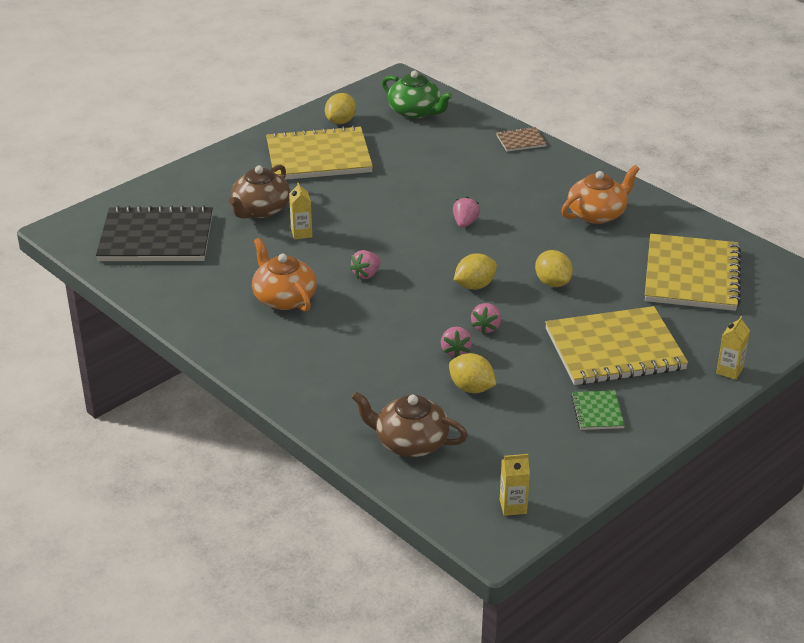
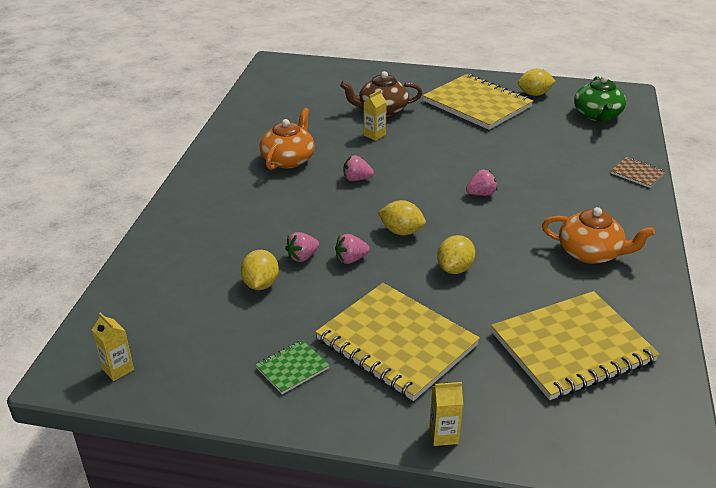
camera: 55 degrees right, 0 degrees up
black notebook [96,205,213,261] -> none
brown teapot [351,392,468,457] -> none

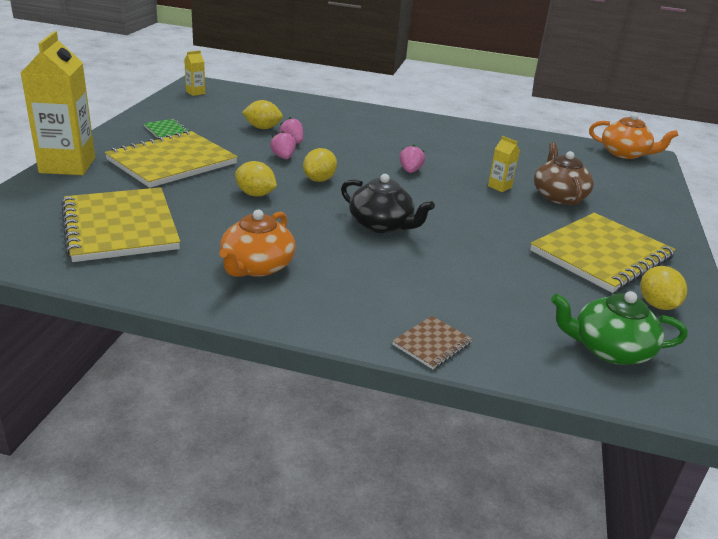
camera: 90 degrees right, 5 degrees down
orange teapot [260,108,315,170] -> orange teapot moved to [589,113,678,159]
yellow carton [429,382,463,446] -> yellow carton [21,31,95,175], size x2.33
pink strawberry [466,169,498,196] -> black teapot [341,174,435,233]

